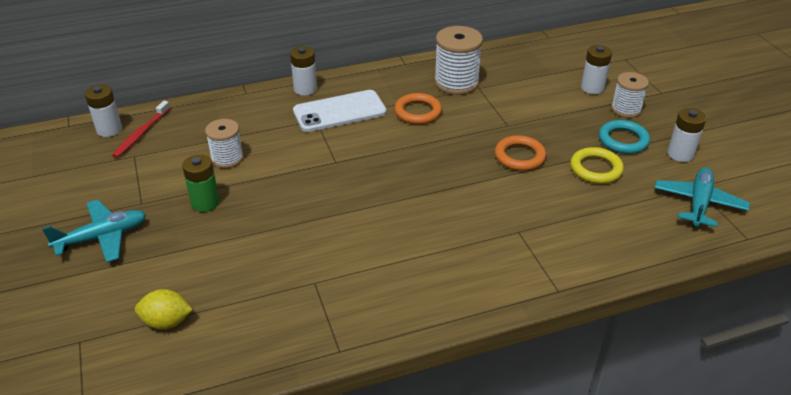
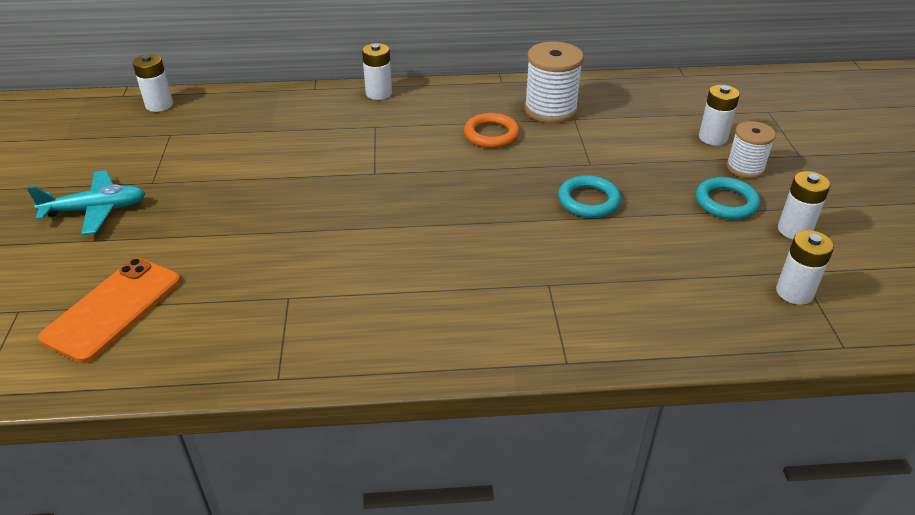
camera: 15 degrees right, 0 degrees up
red toothbrush [112,101,170,158] -> none
yellow lemon [135,289,193,330] -> orange phone [38,258,181,363]
green battery [182,154,220,212] -> none
white spool [205,119,244,168] -> none
white phone [293,90,387,132] -> none
orange ring [495,135,546,171] -> turquoise ring [558,175,621,218]
yellow ring [570,147,624,184] -> none
turquoise plane [655,167,750,227] -> white battery [776,230,834,305]

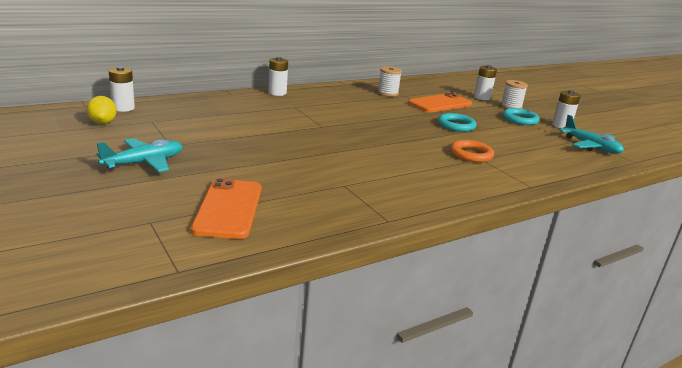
camera: 30 degrees left, 15 degrees down
orange ring [464,113,520,148] -> orange ring moved to [450,140,494,162]
white spool [524,42,584,123] -> white spool [378,66,402,97], size x0.64
white battery [776,230,834,305] -> turquoise plane [559,115,624,154]
none -> yellow lemon [86,96,117,124]
none -> orange phone [408,93,472,112]

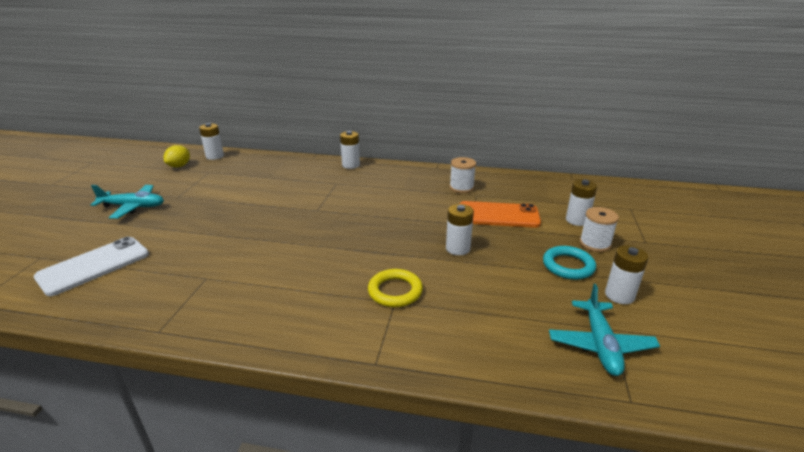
camera: 45 degrees right, 5 degrees up
orange phone [191,178,261,239] -> white phone [34,237,149,296]
turquoise ring [438,113,476,132] -> white battery [446,204,474,255]
orange ring [450,140,494,162] -> yellow ring [368,269,423,307]

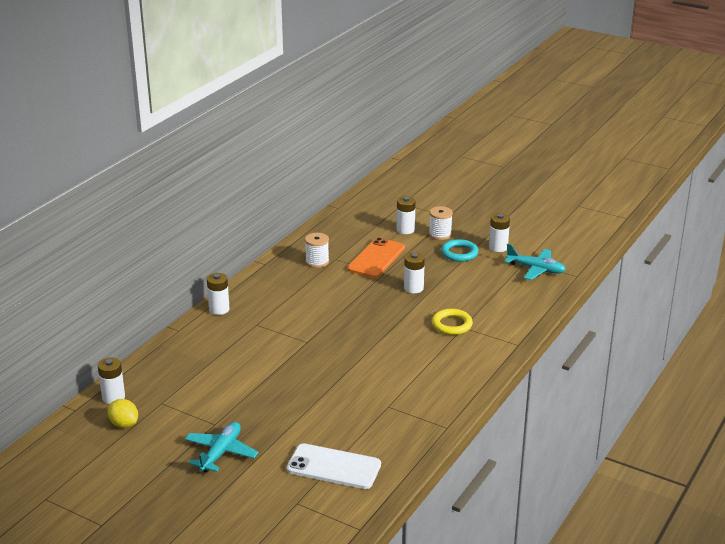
camera: 70 degrees left, 0 degrees up
white phone [34,237,149,296] -> white phone turned 45 degrees counterclockwise [287,443,381,489]

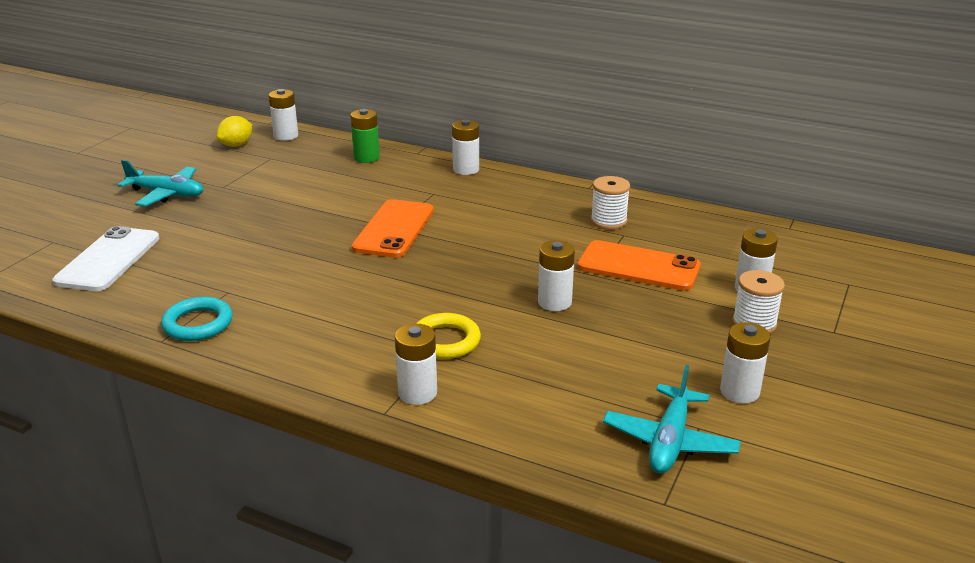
camera: 85 degrees right, 0 degrees up
turquoise ring [441,239,478,262] -> turquoise ring moved to [161,297,233,341]
none -> green battery [351,109,380,163]
none -> orange phone [352,199,434,258]
none -> white battery [395,324,437,405]

